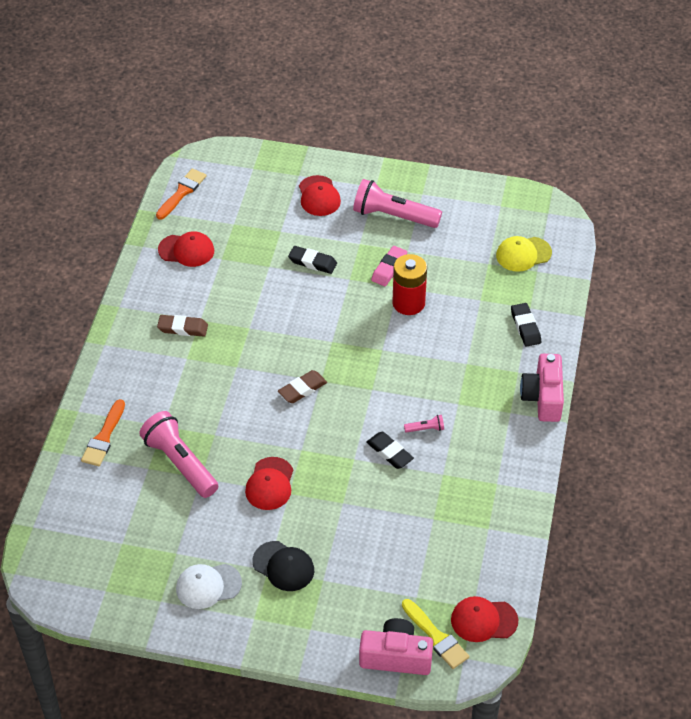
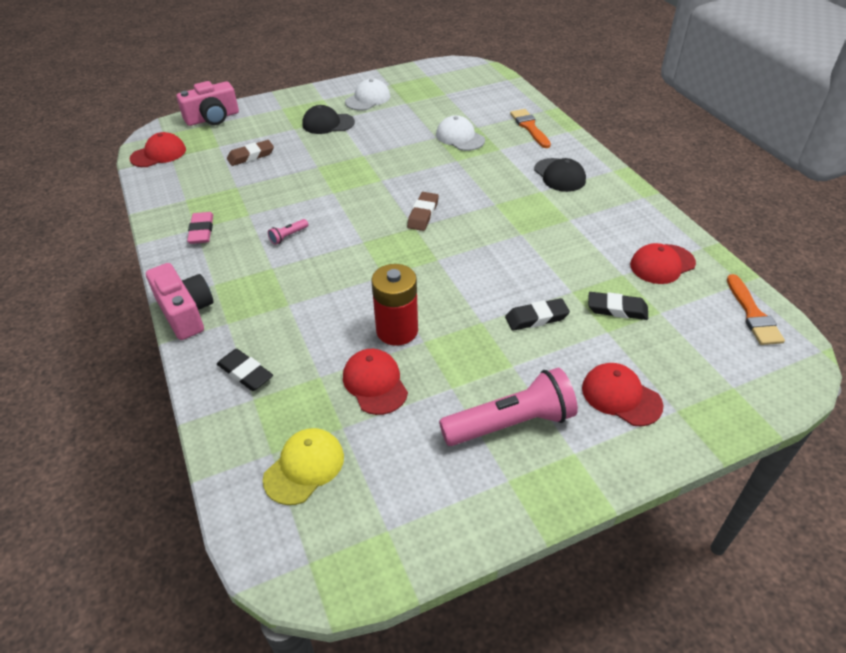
camera: 145 degrees right, 5 degrees down
pink flashlight [139,411,218,498] -> white cap [436,115,485,151]
brown eraser [157,315,208,337] -> brown eraser moved to [227,140,274,166]
red cap [245,457,293,510] -> red cap moved to [343,349,408,415]
black eraser [366,432,414,469] -> black eraser moved to [588,292,648,320]
pink eraser [371,246,407,286] -> pink eraser moved to [187,212,213,244]
yellow brush [402,599,469,669] -> none
none -> black cap [534,158,586,192]

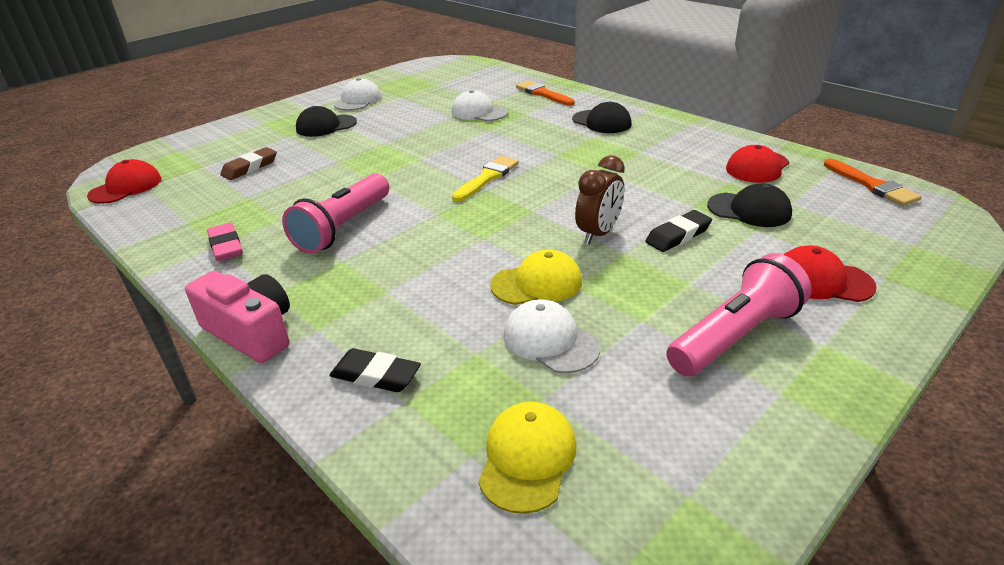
camera: 20 degrees left, 10 degrees down
pink camera [177,81,239,126] -> none
pink flashlight [268,219,308,245] -> pink flashlight [282,173,389,254], size x2.41
red cap [343,349,408,415] -> white cap [503,299,600,373]
red battery [372,264,418,346] -> yellow cap [490,249,582,305]
brown eraser [407,192,439,231] -> yellow brush [452,156,519,202]
black eraser [588,292,648,320] -> black cap [707,183,792,227]
none -> brown clock [575,155,625,244]

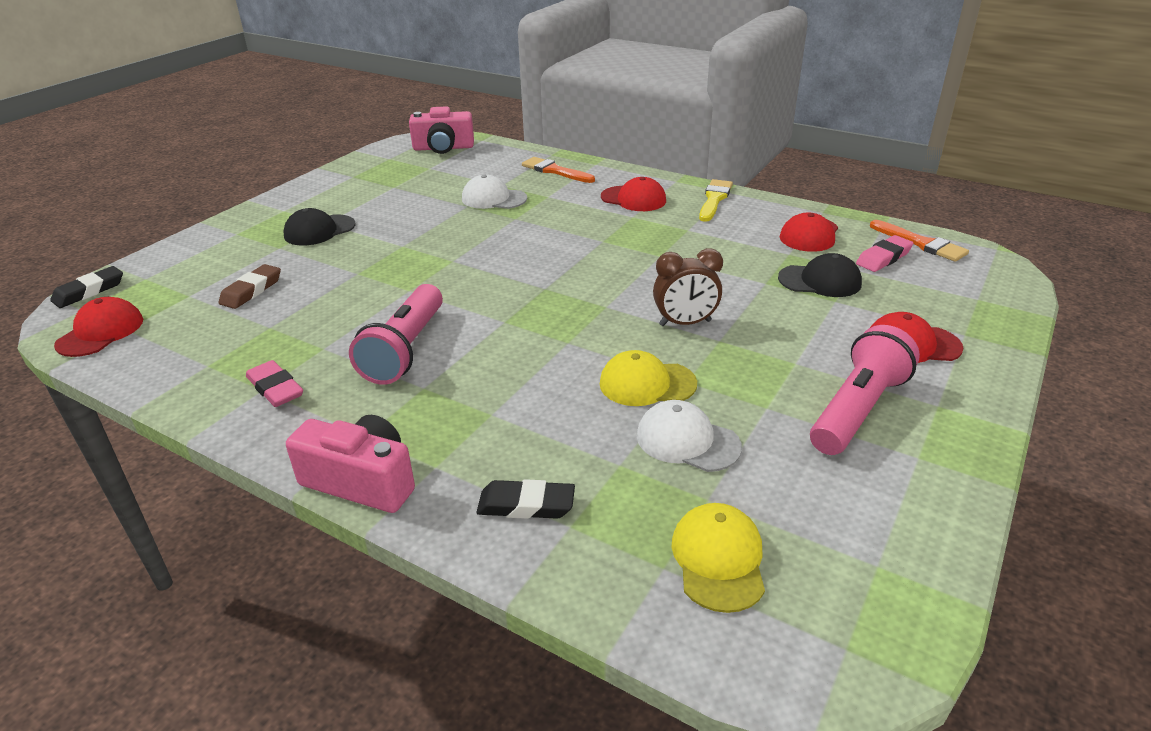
camera: 15 degrees left, 0 degrees up
white cap [334,78,382,111] -> none
yellow brush [452,156,519,202] -> yellow brush moved to [699,179,733,222]
yellow cap [490,249,582,305] -> yellow cap turned 150 degrees counterclockwise [600,350,697,406]
black cap [572,101,632,133] -> red cap [601,177,666,211]
brown clock [575,155,625,244] -> brown clock turned 60 degrees clockwise [653,248,723,326]
black eraser [646,210,712,252] -> black eraser moved to [50,266,123,308]
none -> pink camera [409,106,474,154]
none -> pink eraser [856,235,914,272]

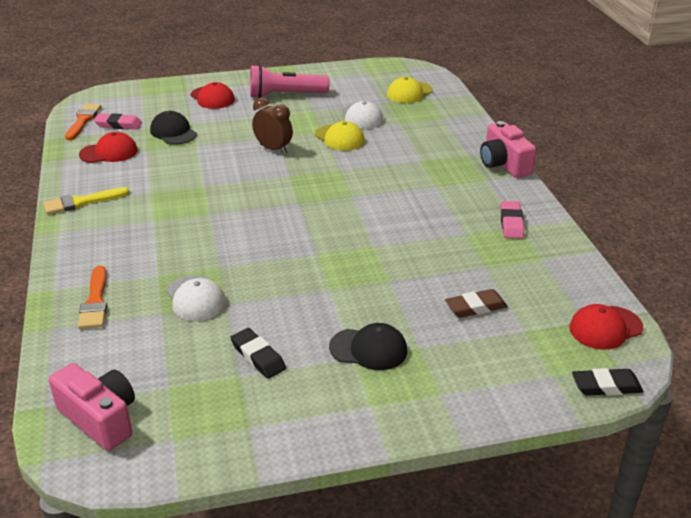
camera: 135 degrees left, 0 degrees up
pink flashlight [349,284,443,385] -> none
black eraser [477,479,575,519] -> black eraser moved to [230,328,286,379]
red cap [601,177,666,211] -> none

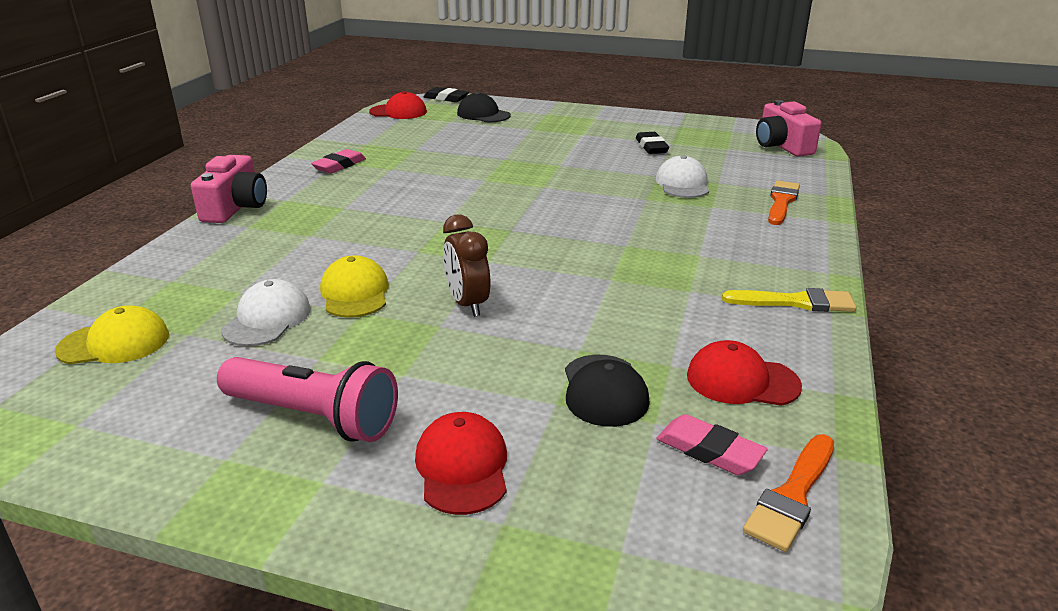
camera: 150 degrees left, 5 degrees down
black cap [329,323,407,370] -> black cap moved to [457,92,511,122]
brown eraser [445,289,508,318] -> none

